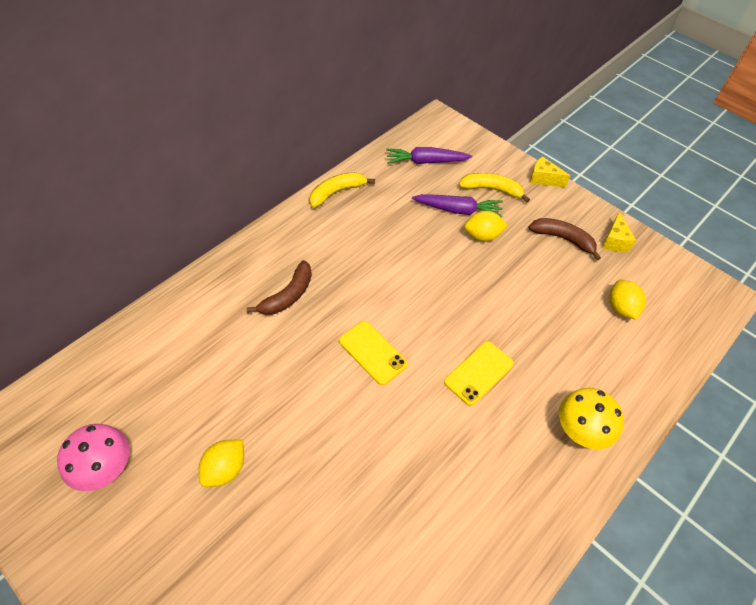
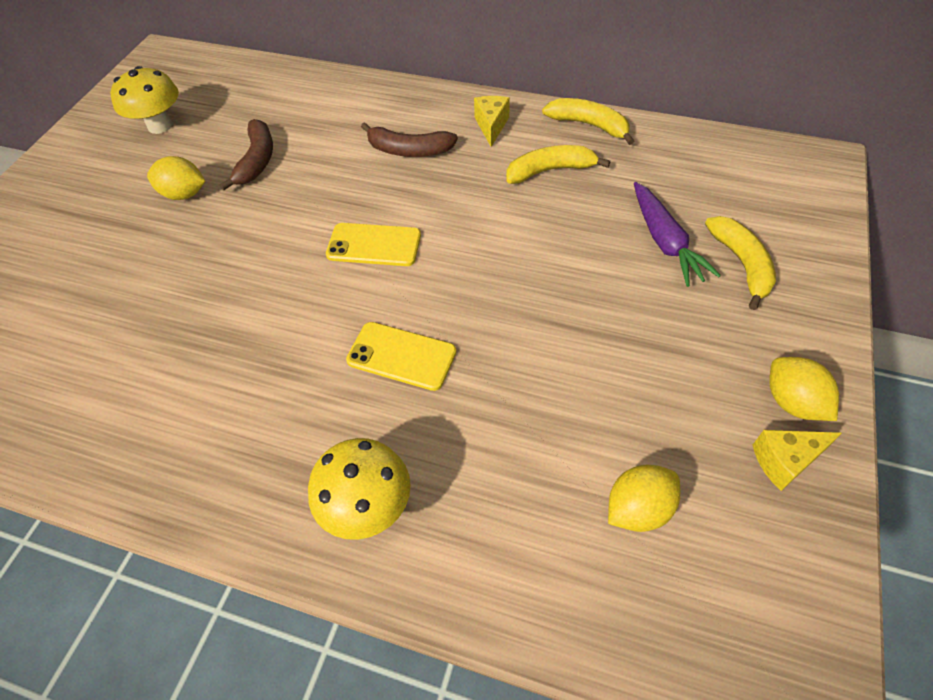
camera: 70 degrees right, 0 degrees up
pink mushroom [57,424,130,491] -> yellow mushroom [110,66,179,134]
yellow phone [339,321,408,385] -> yellow phone turned 75 degrees clockwise [326,223,421,266]
purple carrot [386,147,472,164] -> none
yellow lemon [464,211,508,241] -> yellow lemon moved to [769,357,839,421]
brown banana [529,218,601,260] -> brown banana moved to [220,119,273,190]
yellow cheese [530,156,570,187] -> yellow cheese moved to [474,96,510,147]
none -> yellow banana [506,145,610,184]

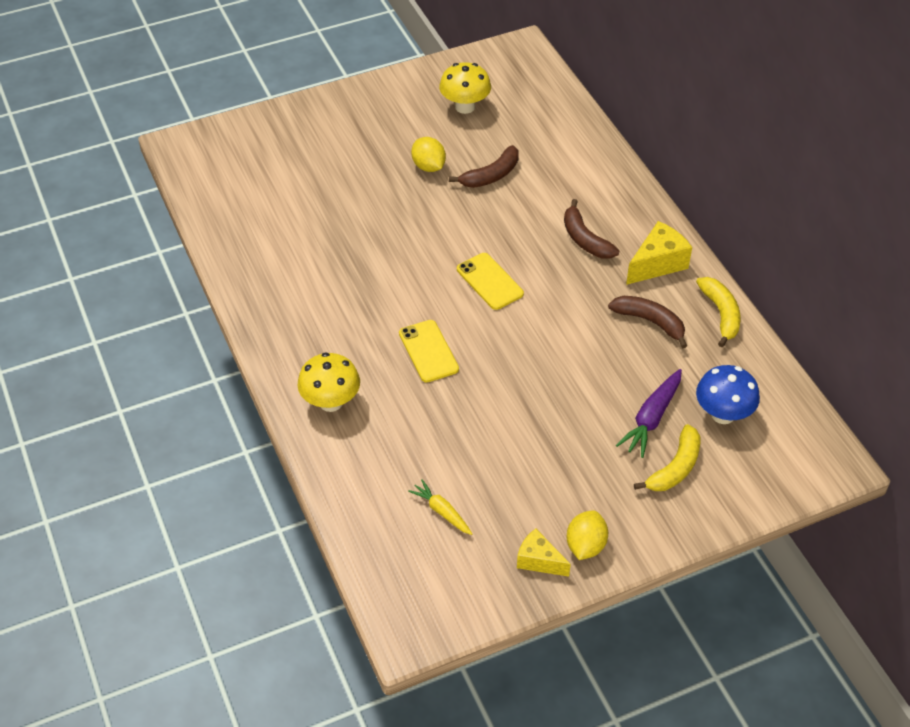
camera: 45 degrees right, 5 degrees down
yellow cheese [474,96,510,147] -> yellow cheese [626,221,692,285], size x1.51
yellow banana [506,145,610,184] -> brown banana [608,296,687,348]
yellow lemon [608,465,680,532] -> yellow carrot [408,479,472,535]
none -> blue mushroom [696,365,760,424]

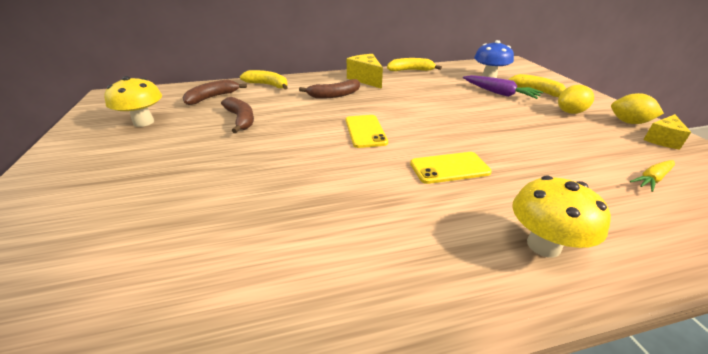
camera: 80 degrees left, 15 degrees down
yellow lemon [411,137,446,172] -> yellow lemon moved to [558,85,594,114]
yellow phone [457,253,524,310] -> yellow phone turned 75 degrees counterclockwise [346,115,388,148]
brown banana [608,296,687,348] -> brown banana moved to [182,79,247,105]
none -> yellow banana [240,70,288,90]

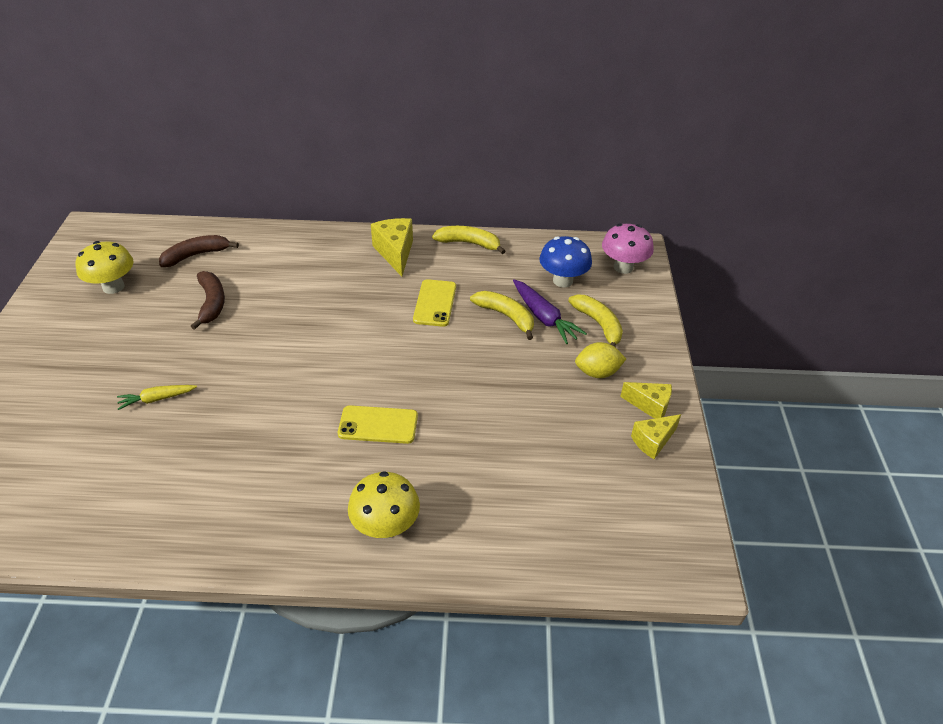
camera: 15 degrees right, 10 degrees up
yellow banana [240,70,288,90] -> yellow banana moved to [470,291,534,340]
brown banana [299,79,360,99] -> none
yellow phone [346,115,388,148] -> yellow phone moved to [413,279,456,327]
yellow lemon [611,93,664,124] -> yellow cheese [620,382,672,419]
yellow carrot [630,160,675,192] -> yellow carrot moved to [117,385,197,410]
none -> pink mushroom [602,224,654,274]

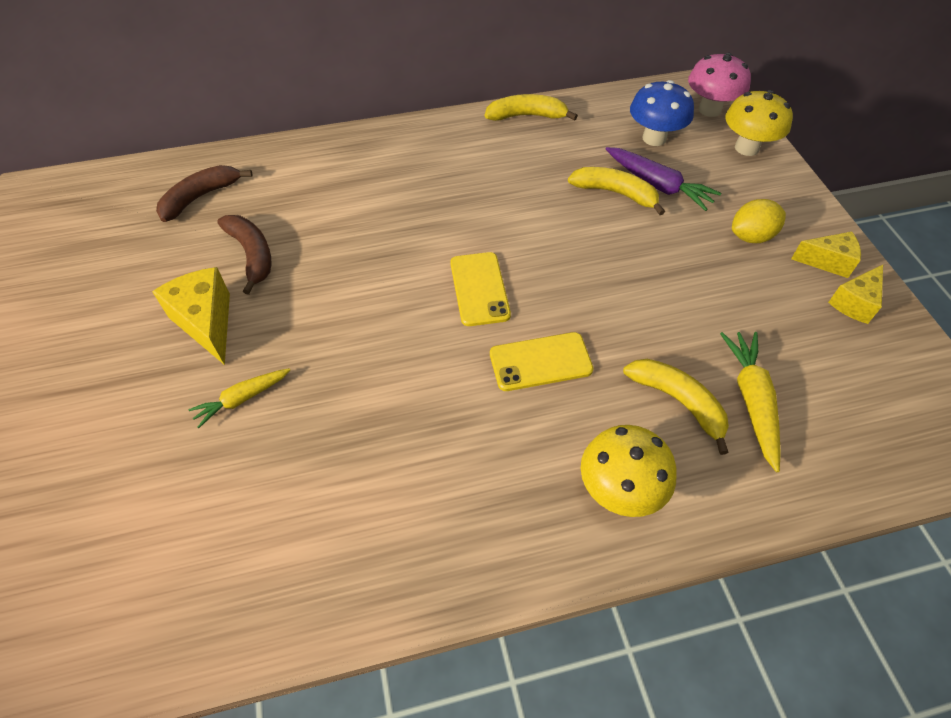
camera: 15 degrees left, 10 degrees up
yellow mushroom [75,241,134,294] -> yellow mushroom moved to [725,90,793,156]
yellow cheese [371,218,413,277] -> yellow cheese moved to [152,267,230,365]
yellow phone [413,279,456,327] -> yellow phone moved to [450,252,511,326]
yellow banana [568,295,623,347] -> yellow banana moved to [623,359,729,455]
none -> yellow carrot [720,332,781,472]

